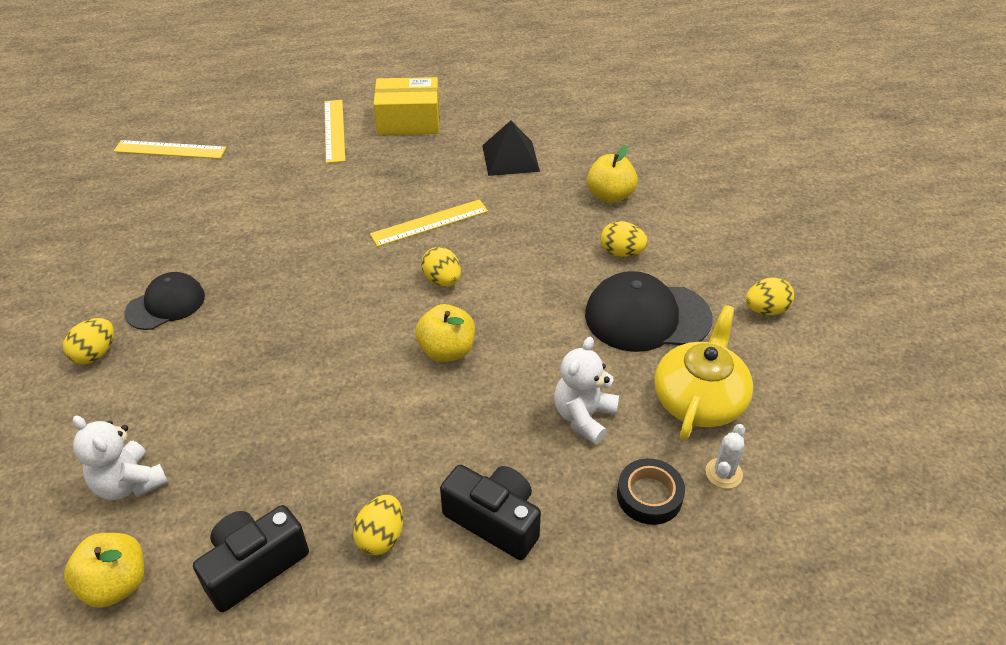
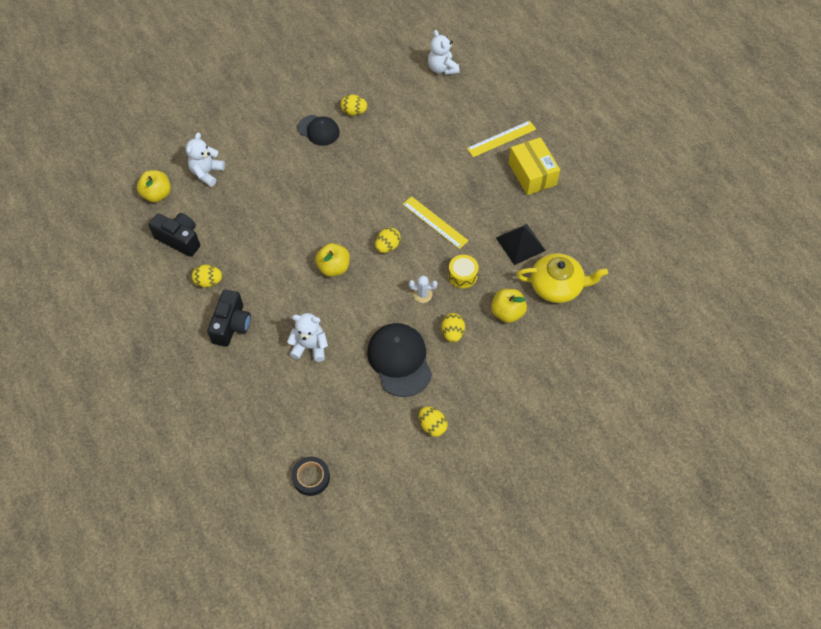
camera: 70 degrees right, 15 degrees up
yellow egg [63,318,114,364] -> yellow egg moved to [340,94,368,116]
yellow ruler [114,140,226,159] -> white teddy bear [428,30,459,75]
black tape [617,458,685,525] -> black tape moved to [292,457,330,496]
yellow teapot [655,305,753,440] -> yellow teapot moved to [517,253,608,303]
white cactus [705,424,745,489] -> white cactus moved to [409,275,437,303]
none -> yellow drum [448,255,478,288]

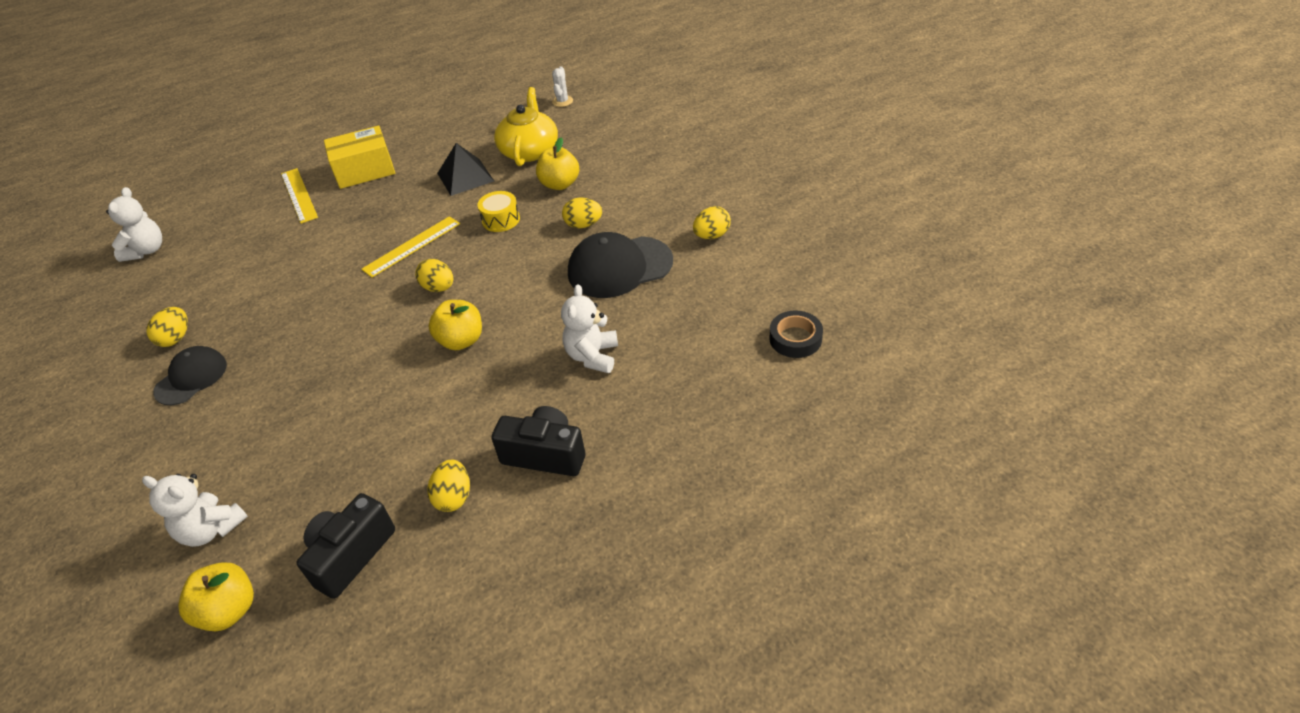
camera: 85 degrees left, 15 degrees down
white cactus [409,275,437,303] -> white cactus moved to [552,66,573,107]
white teddy bear [428,30,459,75] -> white teddy bear turned 60 degrees counterclockwise [106,187,162,262]

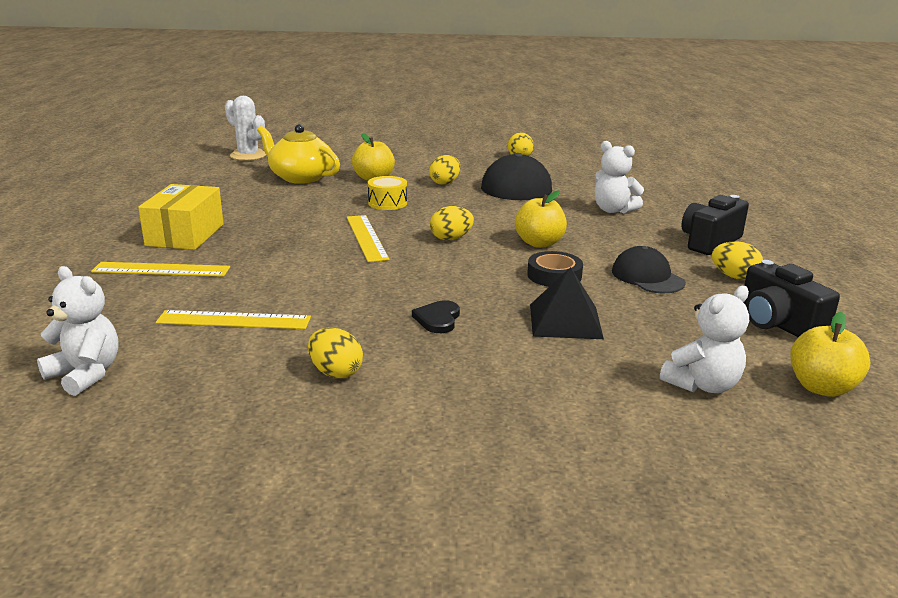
camera: 65 degrees left, 20 degrees down
black cap [153,346,227,405] -> black cap moved to [612,246,686,293]
black pyramid [437,143,494,196] -> black pyramid moved to [530,267,604,339]
white cactus [552,66,573,107] -> white cactus [225,96,266,161], size x1.64
black tape [769,311,823,358] -> black tape moved to [527,251,583,287]
none -> yellow ruler [156,310,311,329]
none -> black heart [412,300,460,333]

